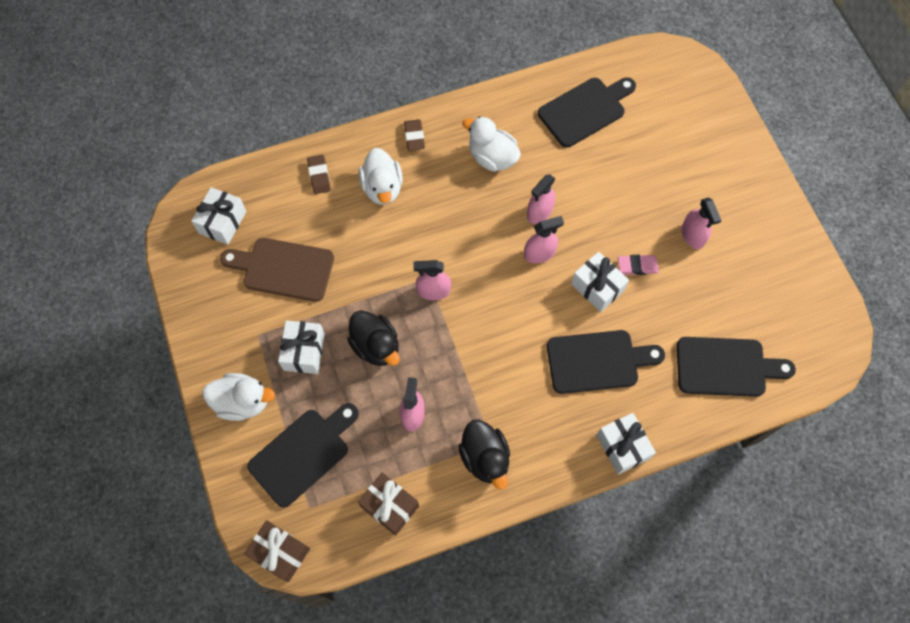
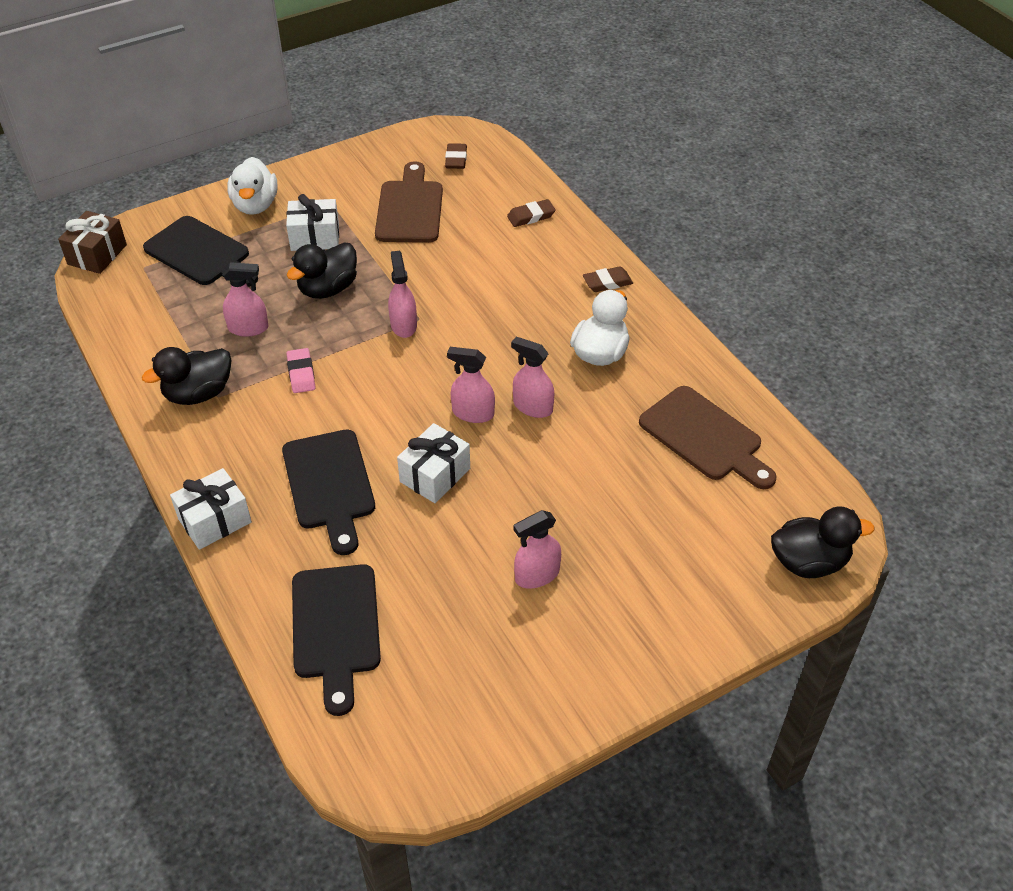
camera: 80 degrees right, 20 degrees down
white gift [191,187,247,245] -> brown eraser [445,143,467,169]
brown gift [358,472,419,536] -> none
white duck [359,148,403,205] -> none
pink spray bottle [524,216,564,263] -> pink spray bottle turned 135 degrees clockwise [447,347,495,423]
black cutting board [538,77,636,148] -> brown cutting board [639,386,777,489]
pink eraser [618,255,659,275] -> pink eraser moved to [286,348,316,393]
none -> black duck [771,507,875,578]

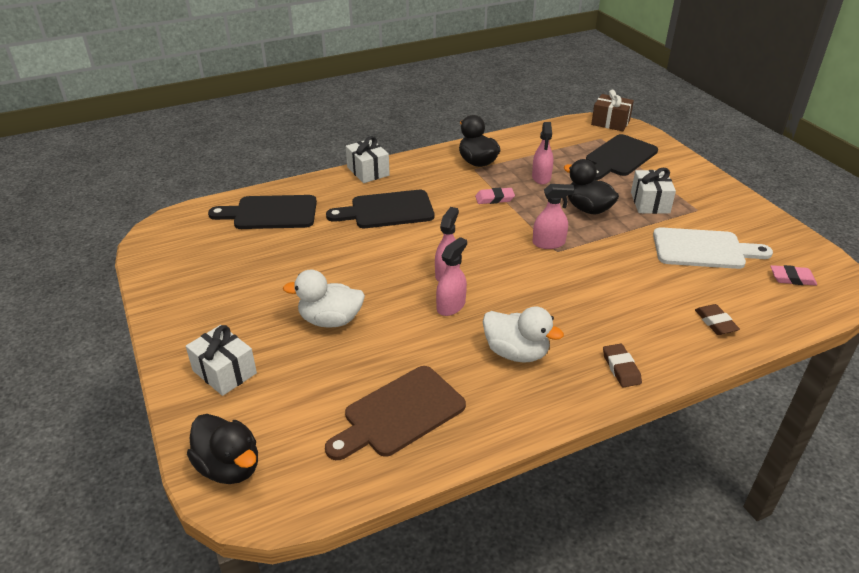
camera: 95 degrees right, 10 degrees down
white duck [227,157,278,215] -> white duck moved to [283,270,365,328]
brown cutting board [375,161,443,243] -> white cutting board [653,227,773,269]
white gift [397,423,470,503] -> white gift moved to [186,325,257,396]
brown eraser [445,143,467,169] -> pink eraser [770,265,817,286]
pink spray bottle [514,510,561,589] -> none
black duck [771,507,875,578] -> black duck turned 45 degrees counterclockwise [187,414,258,484]

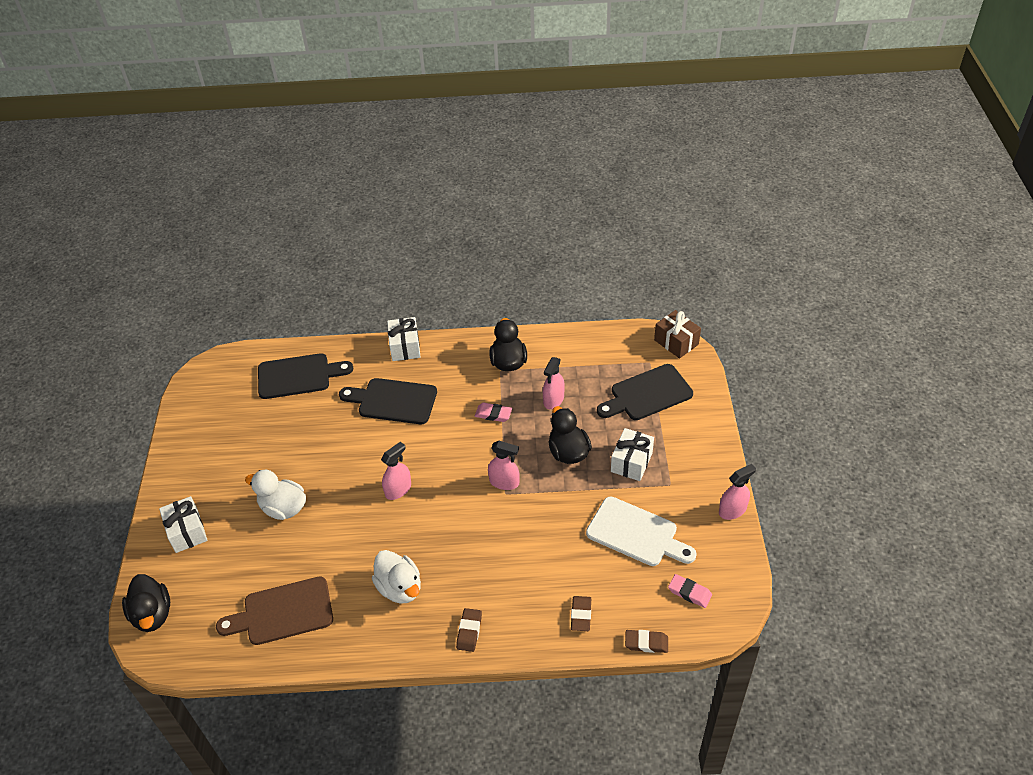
camera: 25 degrees right, 10 degrees up
black cutting board [208,195,317,229] -> black cutting board turned 150 degrees clockwise [258,353,353,399]
pink spray bottle [436,237,467,316] -> pink spray bottle moved to [719,464,756,520]
none -> brown eraser [625,630,668,653]

